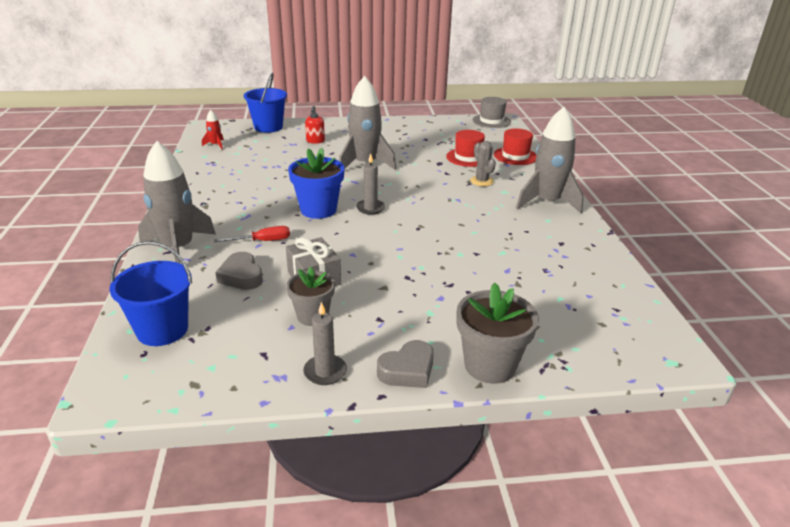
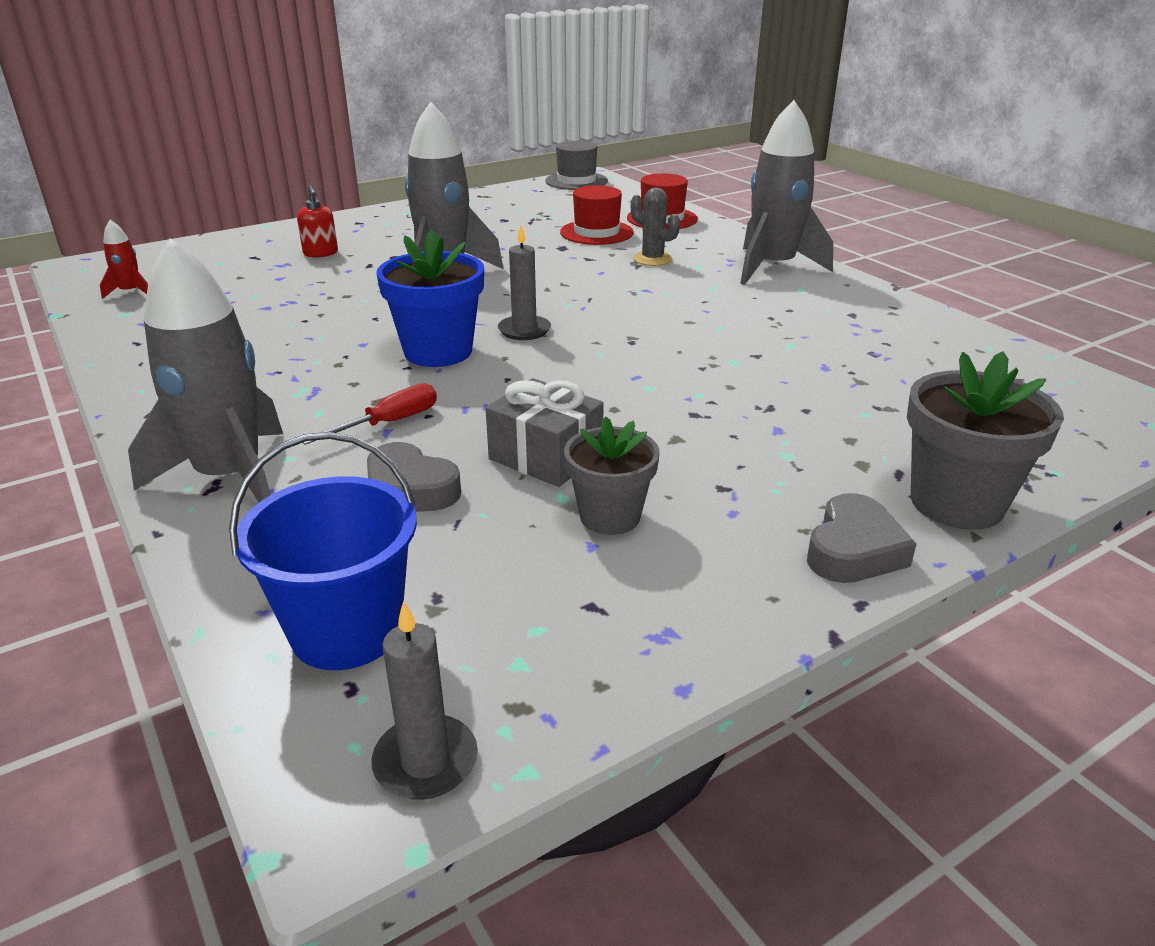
camera: 25 degrees left, 0 degrees up
blue bucket [244,73,287,133] -> none
grey candle [303,302,347,385] -> grey candle moved to [372,601,478,800]

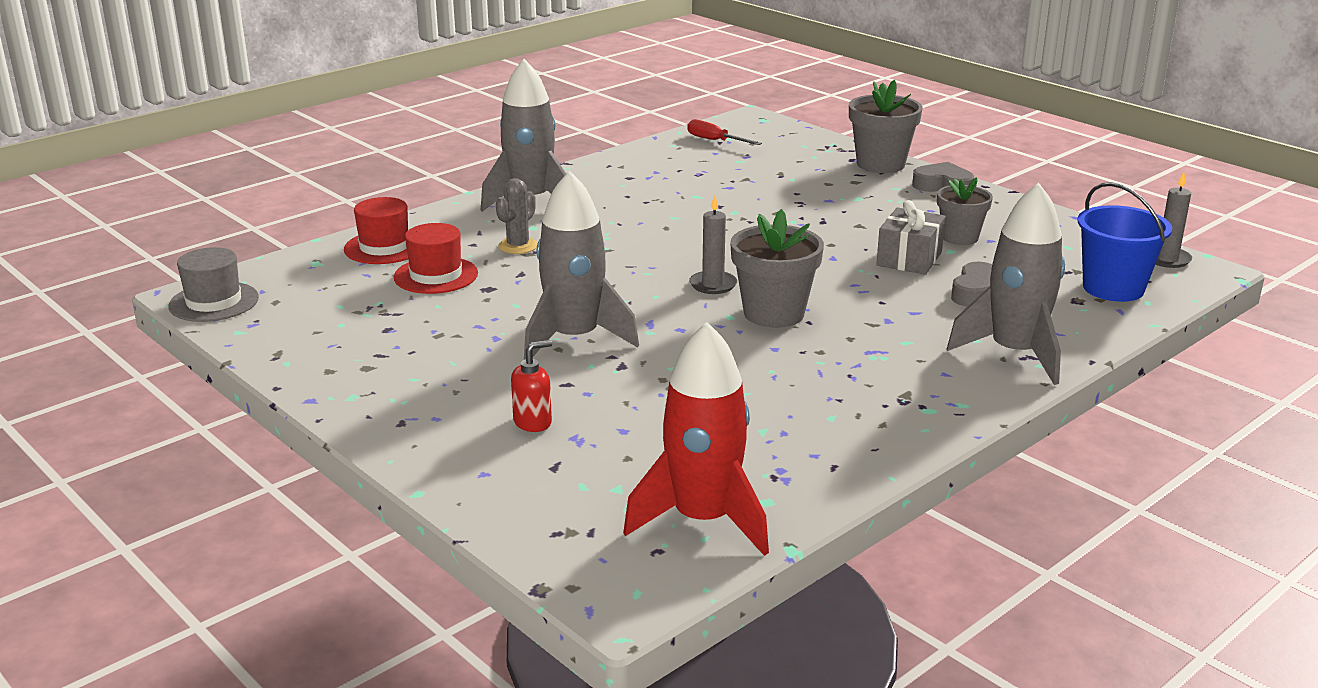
camera: 100 degrees left, 5 degrees down
red rocket [100,220,148,299] -> red rocket [623,322,769,556], size x2.28
red screwdriver [303,383,437,445] -> red screwdriver moved to [687,119,762,145]
blue flower pot [377,229,484,367] -> grey flower pot [730,209,824,328]

